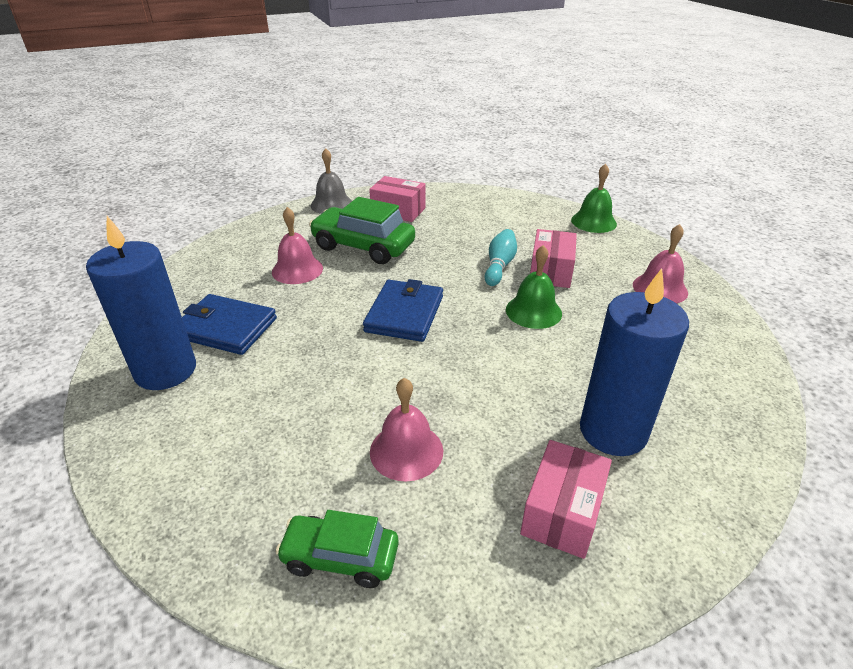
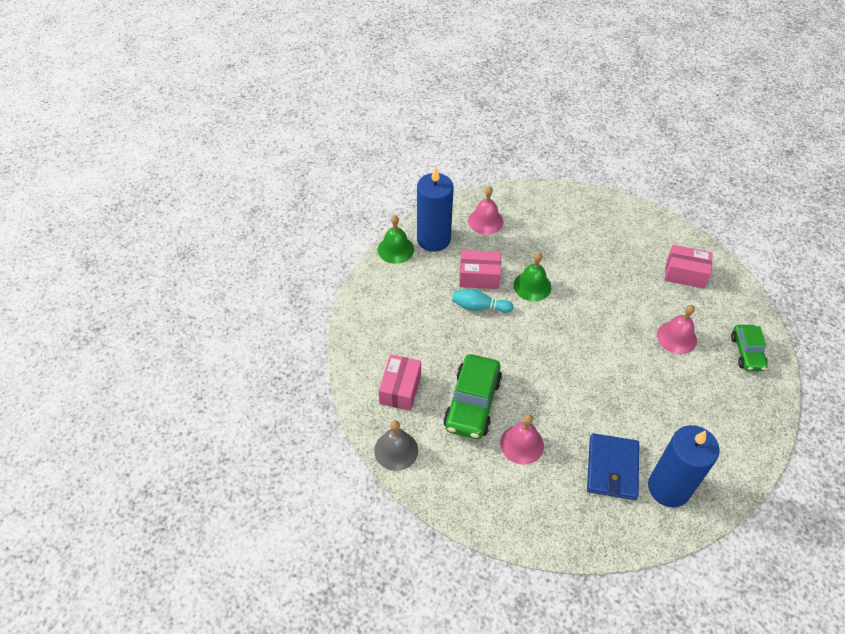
camera: 100 degrees left, 15 degrees up
blue wallet [363,279,443,342] -> none
blue candle [580,268,689,456] -> blue candle moved to [417,167,454,252]

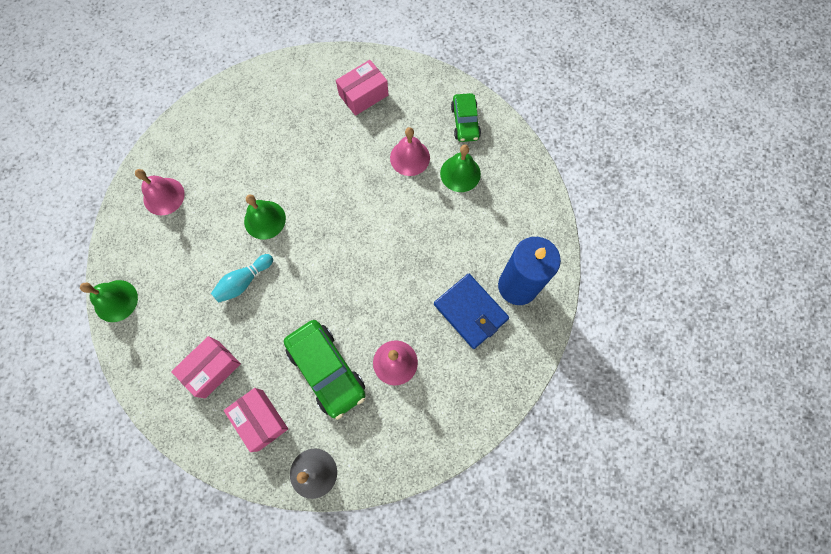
camera: 50 degrees left, 20 degrees up
blue candle [417,167,454,252] -> none
pink box [459,250,501,289] -> pink box moved to [171,336,241,399]
green car [731,325,768,371] -> green car turned 45 degrees clockwise [451,93,481,142]
none -> green bell [440,145,481,192]

